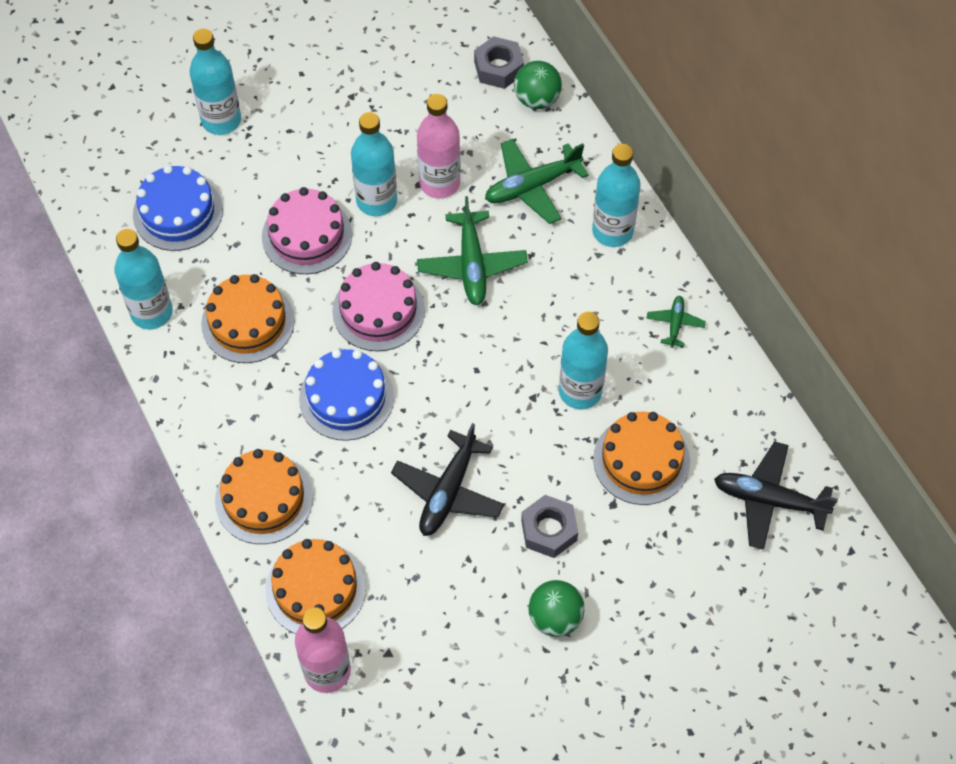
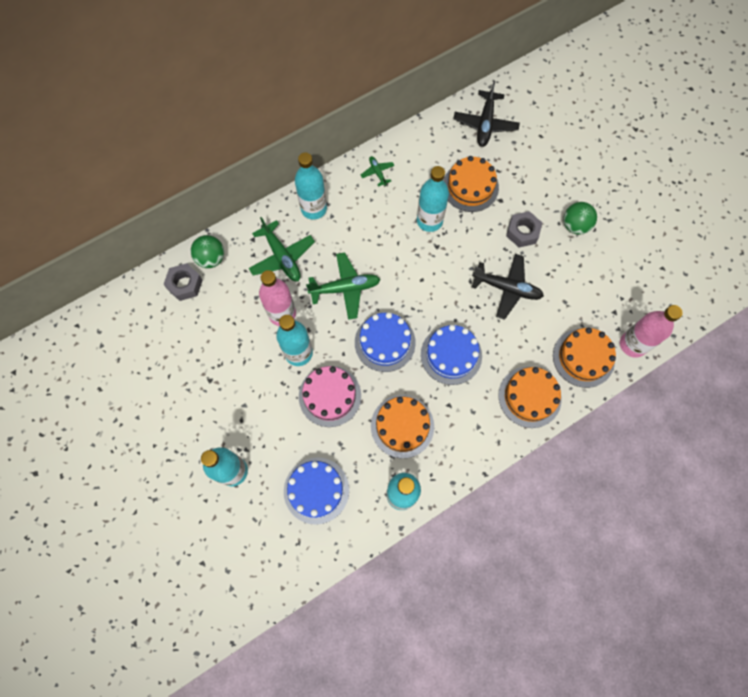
camera: 95 degrees left, 10 degrees up
pink cake [332,262,425,351] -> blue cake [355,312,416,372]
green plane [646,296,706,348] -> green plane turned 60 degrees clockwise [361,156,394,187]

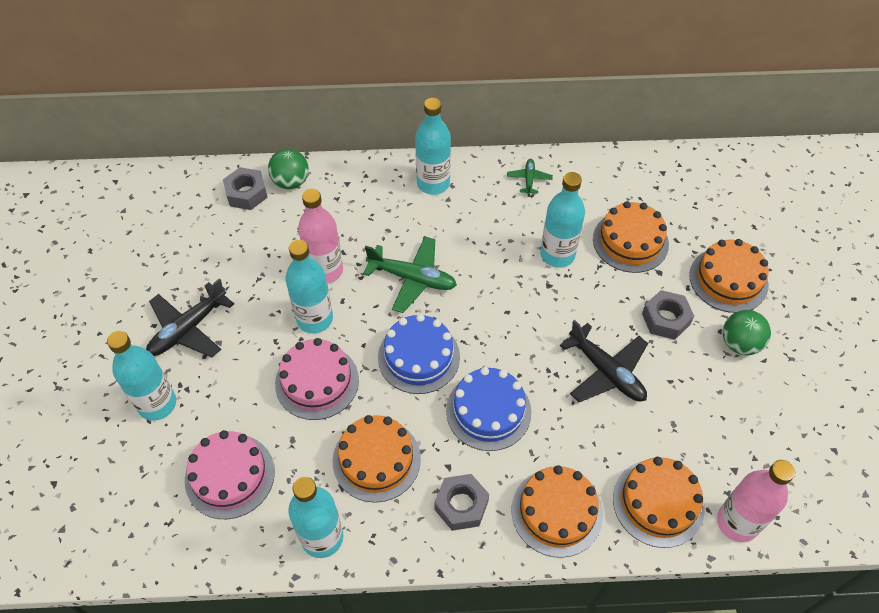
camera: 30 degrees right, 15 degrees down
green plane [249,217,315,281] -> none
blue cake [284,457,349,525] -> pink cake [185,430,275,519]
black plane [453,81,520,147] -> black plane moved to [146,278,234,357]
none -> grey nut [434,474,489,531]
none -> orange cake [689,239,769,313]

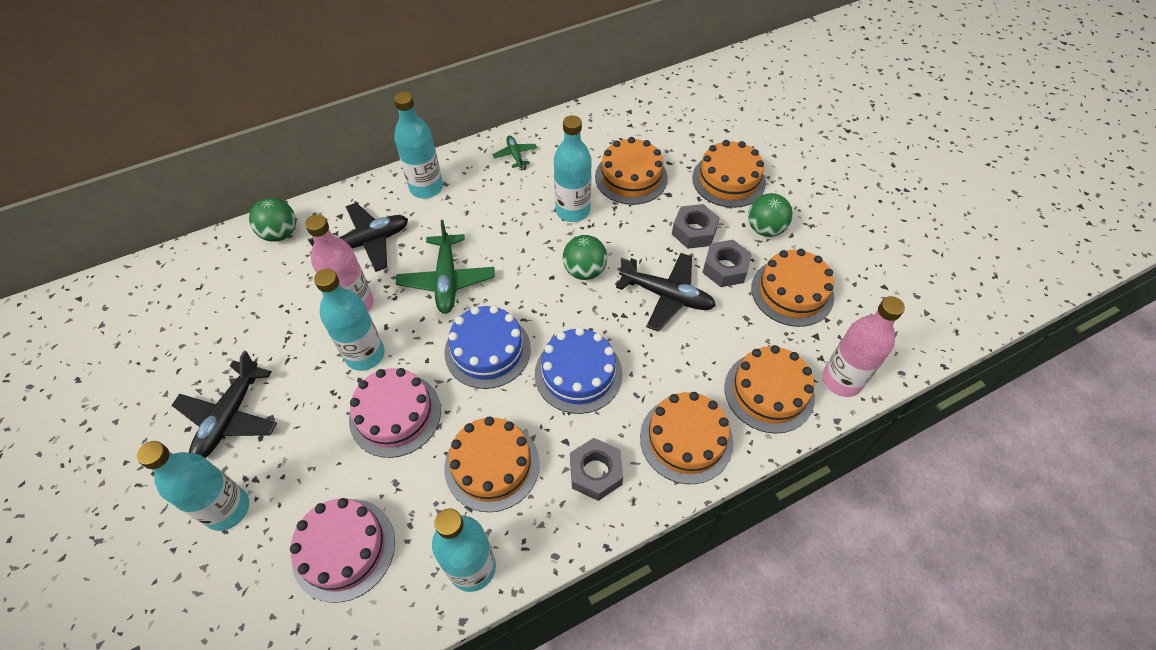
camera: 25 degrees left, 0 degrees up
grey nut [223,167,268,210] -> grey nut moved to [702,240,752,287]
green plane [363,237,457,313] -> green plane turned 90 degrees clockwise [396,220,495,314]
none -> black plane [308,203,408,272]
none -> green ball [563,235,607,280]
none -> orange cake [751,249,834,327]

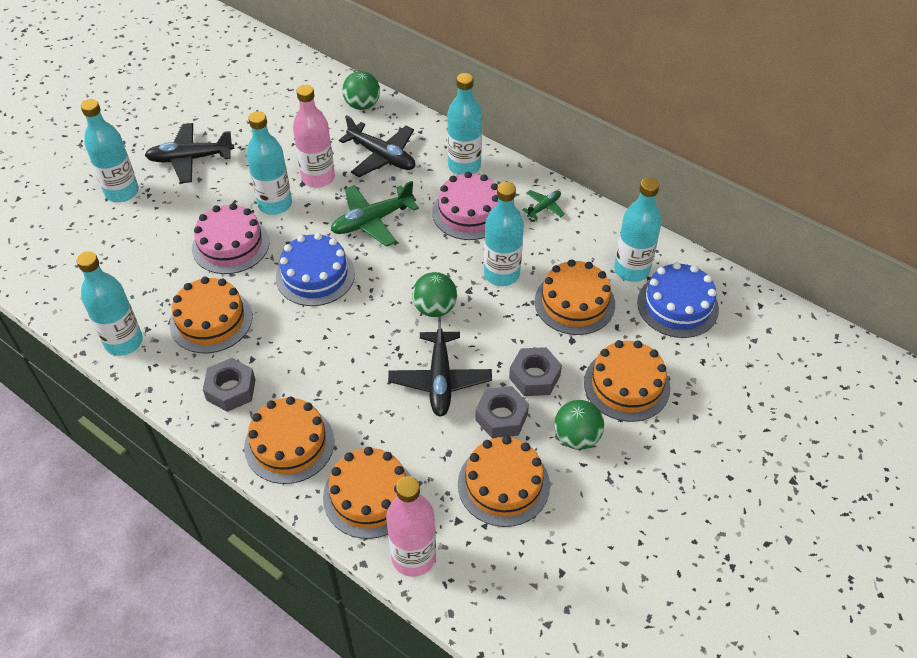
camera: 65 degrees right, 5 degrees down
pink cake [290,498,395,603] -> pink cake moved to [432,172,498,240]
blue cake [535,327,622,414] -> blue cake moved to [637,262,719,338]
none -> turquoise bottle [614,178,662,282]

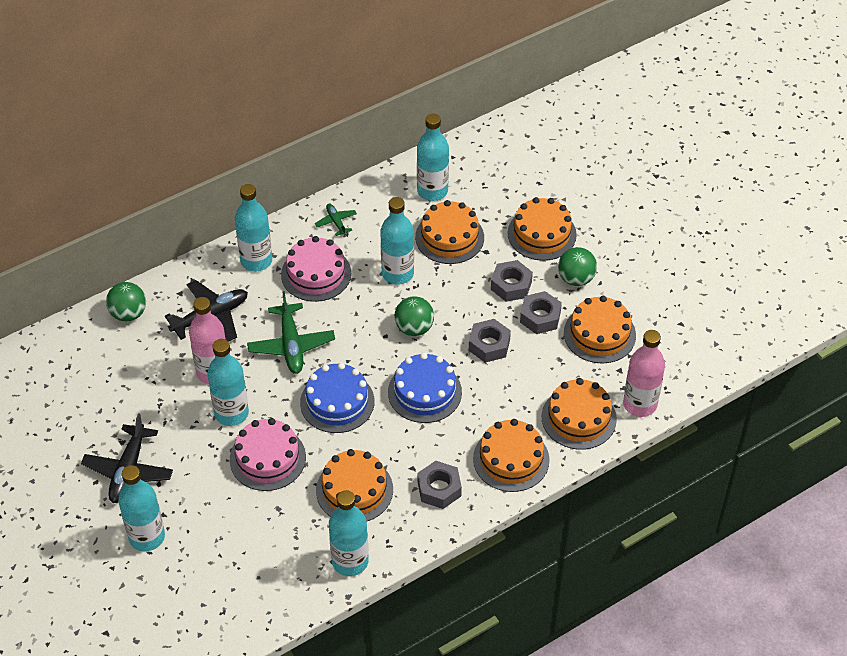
camera: 70 degrees left, 0 degrees up
black plane [388,316,492,417] -> grey nut [469,319,511,363]
blue cake [637,262,719,338] -> blue cake moved to [388,353,462,423]

